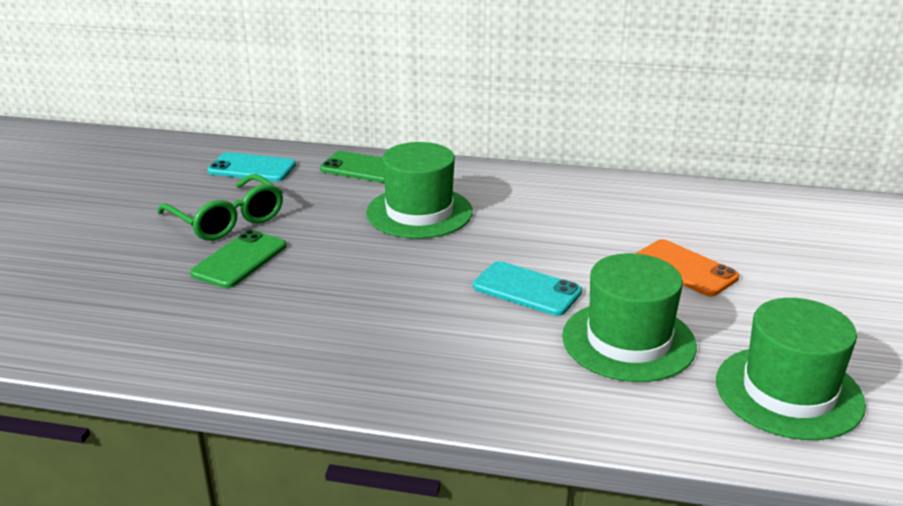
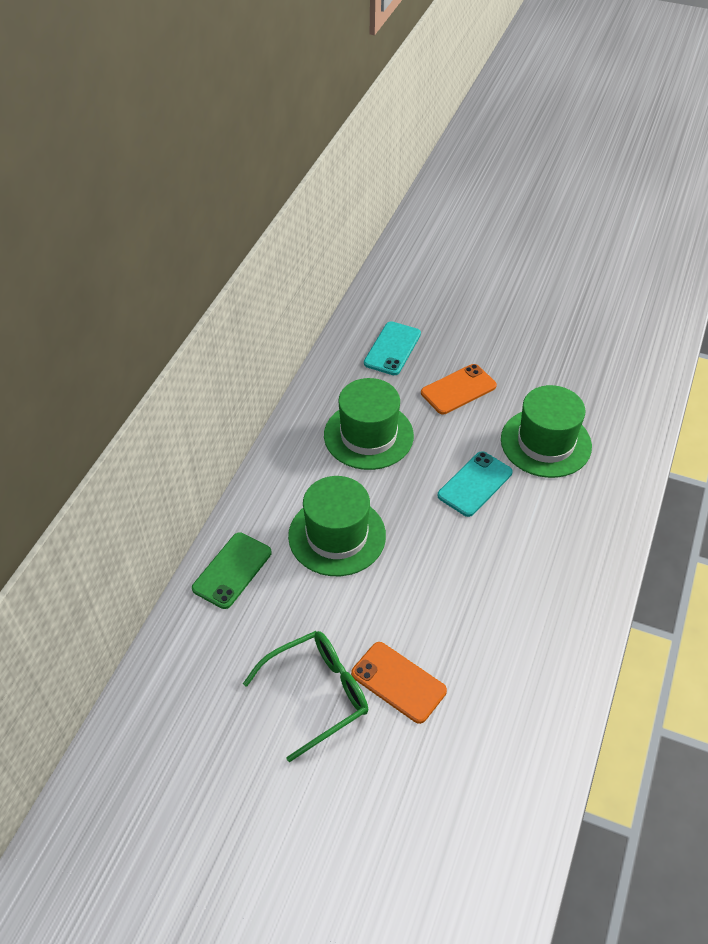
camera: 80 degrees left, 20 degrees up
green phone [190,230,287,288] -> orange phone [351,642,447,724]
turquoise phone [207,152,296,182] -> turquoise phone moved to [364,321,421,375]
green hat [716,298,866,440] -> green hat moved to [324,378,414,470]

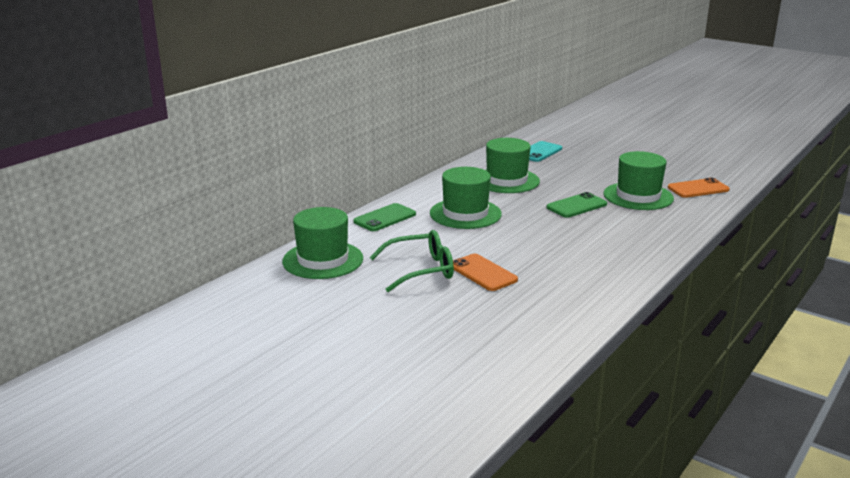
camera: 15 degrees right, 25 degrees down
orange phone [421,364,497,414] -> orange phone moved to [668,178,730,198]
turquoise phone [437,451,512,517] -> green phone [546,192,607,218]
none -> green hat [282,207,363,279]

